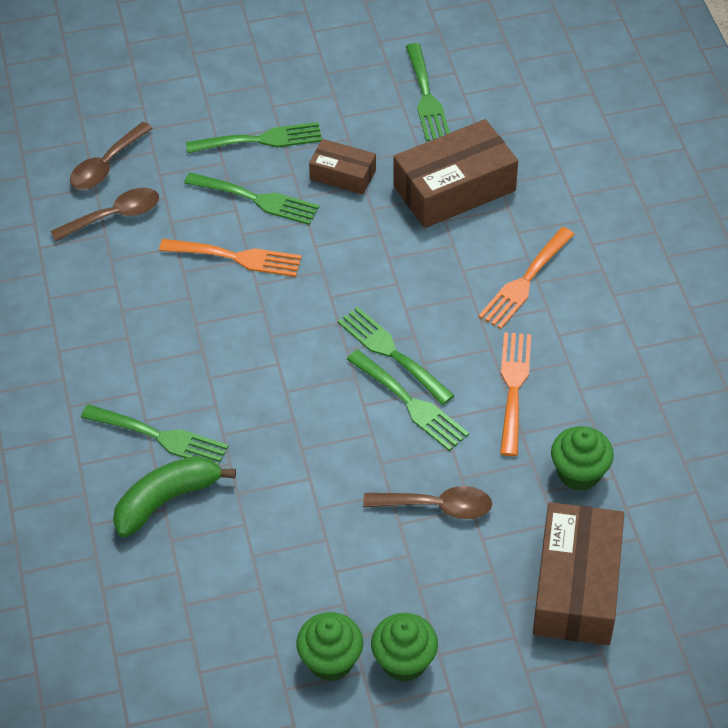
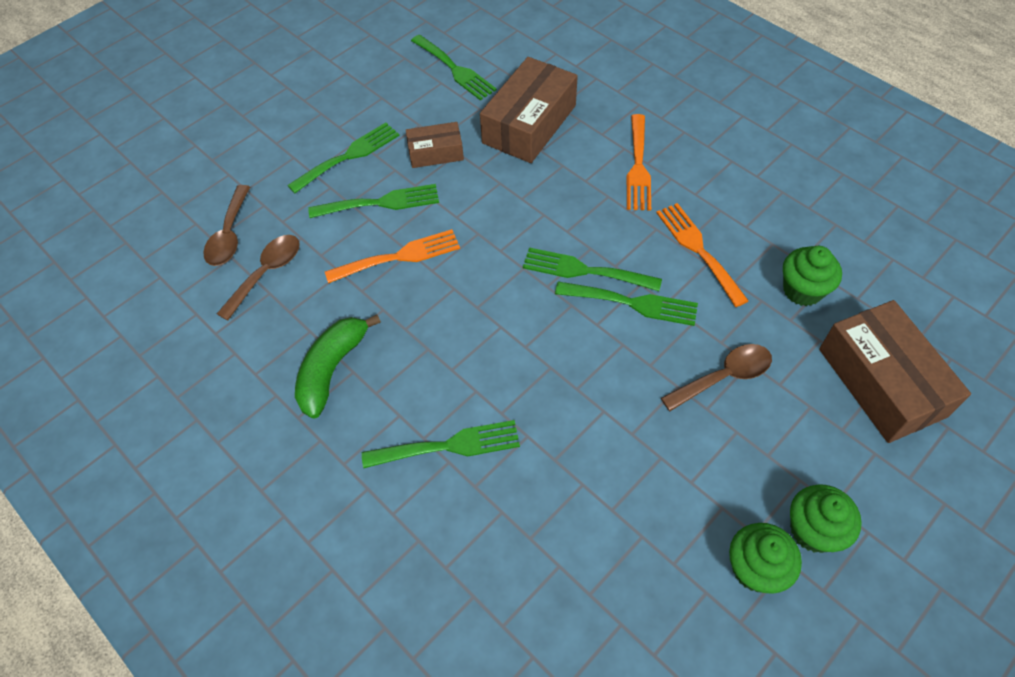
camera: 30 degrees left, 5 degrees up
green banana [113,456,236,537] -> green banana moved to [295,314,381,418]

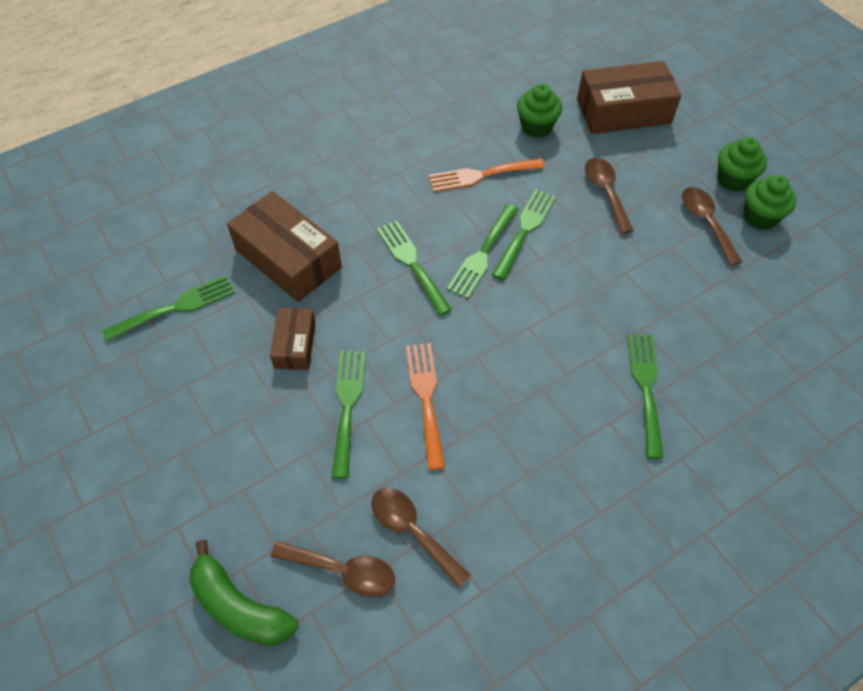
camera: 80 degrees left, 0 degrees up
green fork [287,123,400,193] -> green fork moved to [377,220,452,316]
green banana [295,314,381,418] -> green banana moved to [189,540,298,645]
orange fork [627,114,651,211] -> none
none -> brown spoon [682,187,742,266]

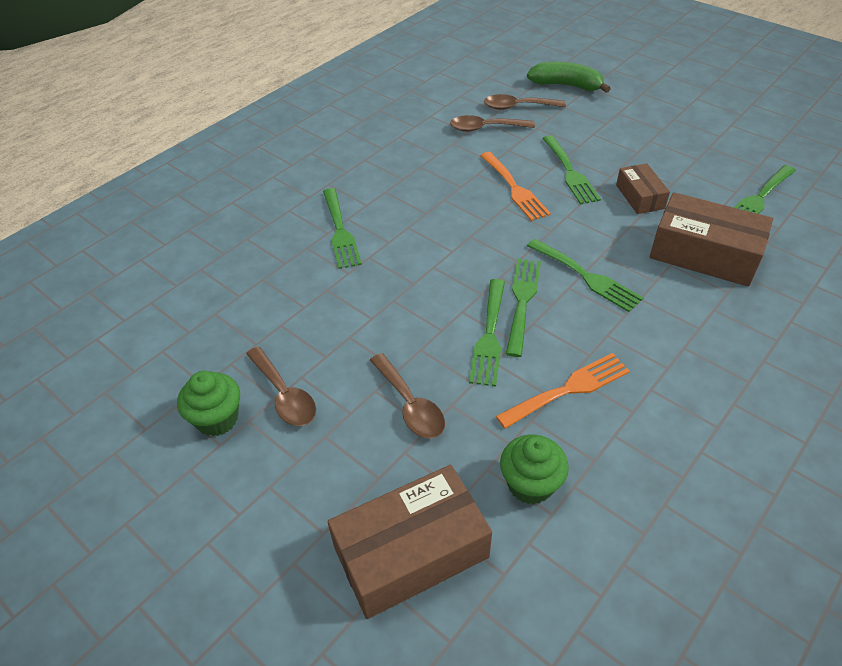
camera: 165 degrees right, 10 degrees down
brown spoon [371,488,471,588] -> brown spoon turned 150 degrees clockwise [450,115,535,132]
green cupcake [717,137,767,192] -> none

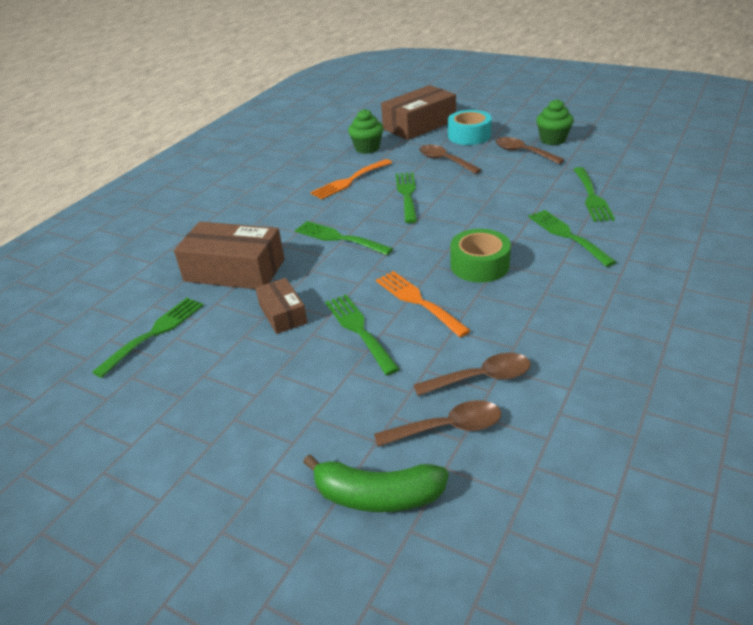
camera: 170 degrees right, 10 degrees down
green fork [506,259,541,357] -> green fork moved to [573,167,615,222]
none -> turquoise tape [448,110,492,145]
none -> green tape [451,229,511,283]

